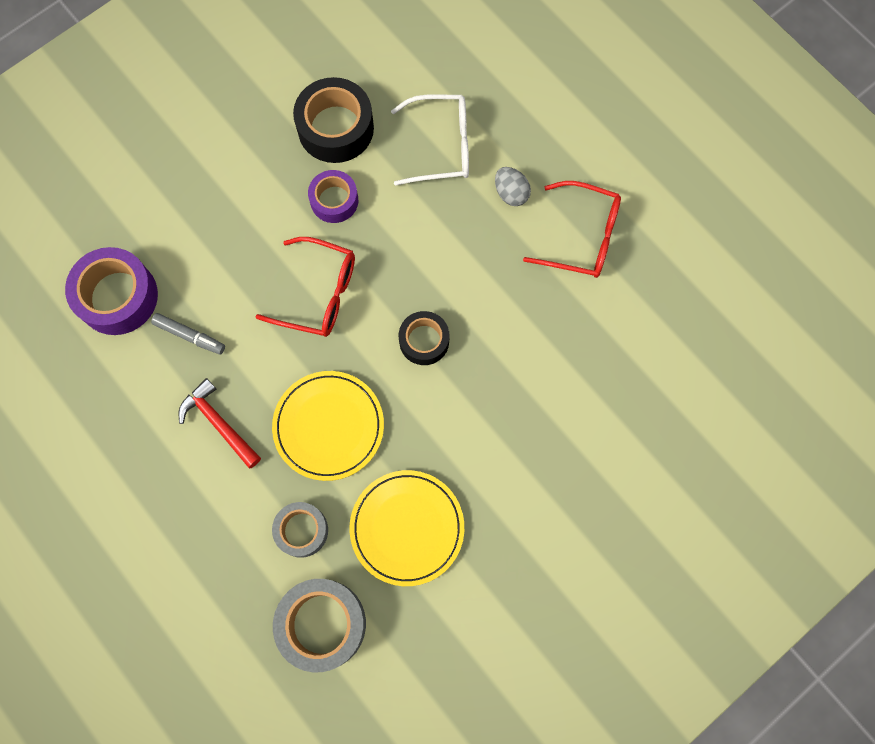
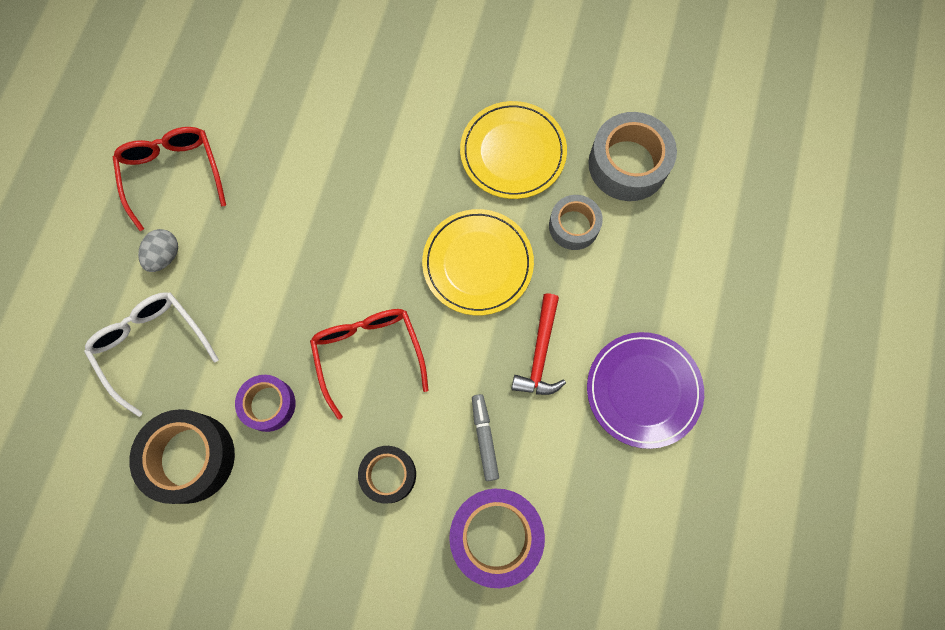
camera: 125 degrees left, 0 degrees up
black tape [399,311,449,365] -> black tape moved to [358,446,416,504]
none -> purple plate [587,332,704,449]

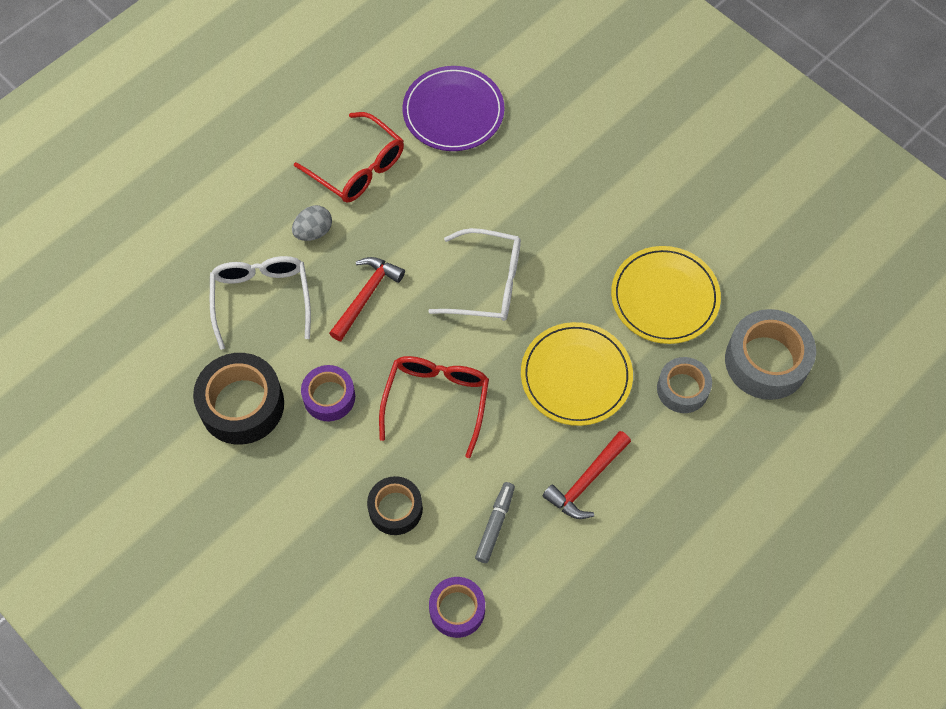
camera: 30 degrees right, 10 degrees down
red glasses [113,127,226,231] -> red glasses turned 120 degrees clockwise [294,112,404,203]
purple tape [449,489,545,588] -> purple tape [429,577,485,638], size x0.62
purple plate [587,332,704,449] -> purple plate moved to [402,66,504,151]
none -> red hammer [329,257,405,341]
none -> white glasses [428,228,521,321]

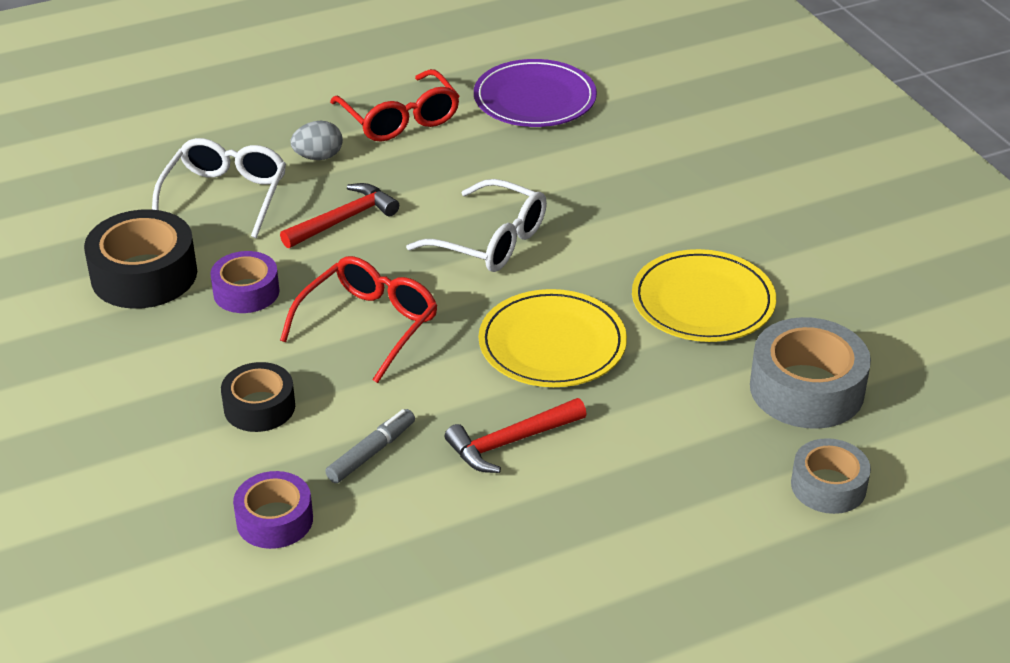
camera: 20 degrees right, 25 degrees down
grey tape [657,357,712,413] -> grey tape moved to [791,438,871,514]

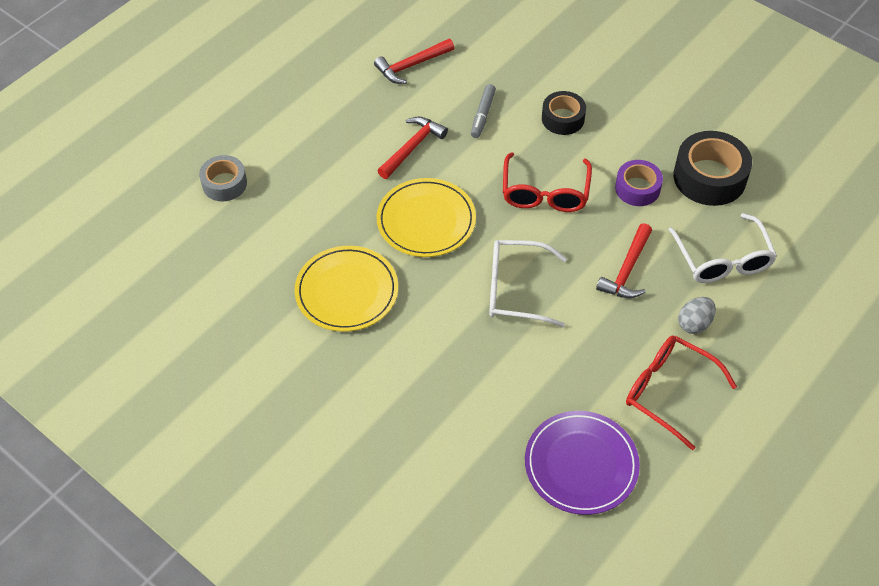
camera: 155 degrees right, 15 degrees up
purple tape [233,471,313,549] -> none
grey tape [750,317,871,429] -> none
none -> red hammer [374,39,454,84]

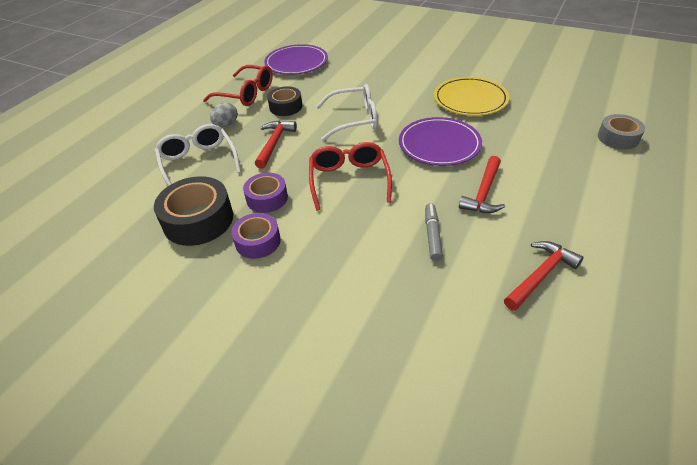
camera: 170 degrees right, 10 degrees down
yellow plate [377,178,476,257] -> purple plate [399,117,482,166]
black tape [542,91,586,135] -> black tape moved to [267,86,302,116]
none -> purple tape [231,213,281,259]

